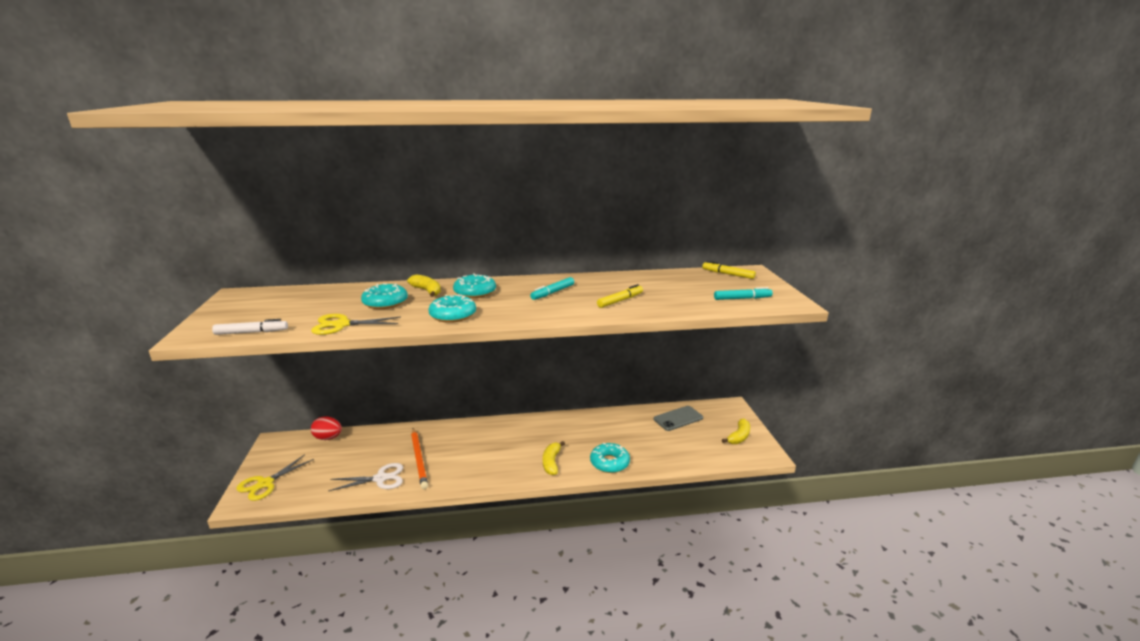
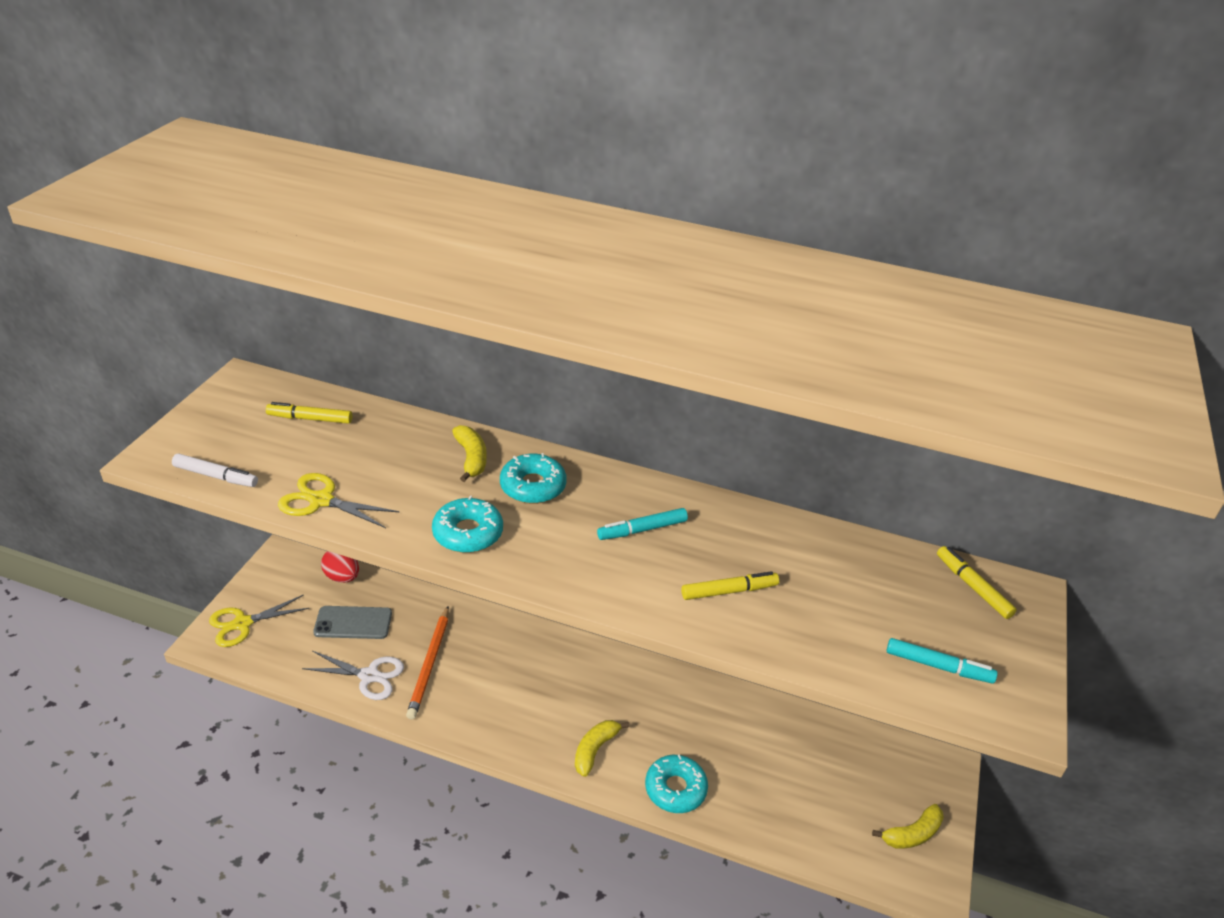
camera: 25 degrees right, 15 degrees up
turquoise donut [361,283,408,309] -> none
grey phone [654,406,703,431] -> grey phone moved to [313,606,392,639]
none -> yellow marker [266,402,352,424]

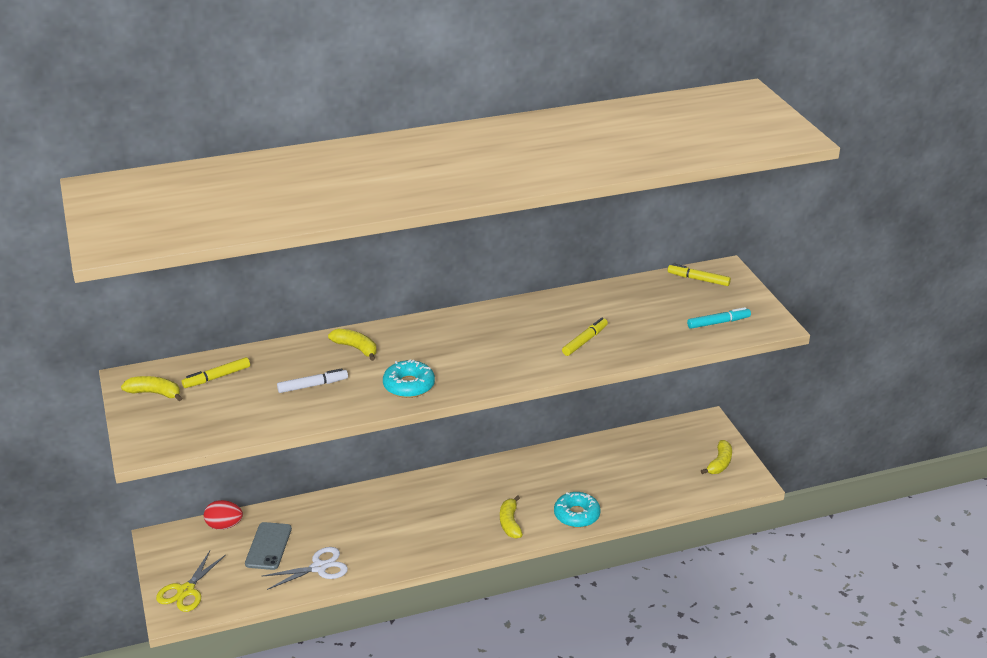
camera: 35 degrees left, 5 degrees down
white marker [172,454,258,487] -> white marker moved to [277,368,348,393]
yellow scissors [278,473,399,528] -> none
grey phone [313,606,392,639] -> grey phone turned 45 degrees counterclockwise [245,522,292,570]
orange pencil [406,606,449,719] -> none
turquoise donut [500,453,566,504] -> none
turquoise marker [597,508,688,540] -> none
none -> yellow banana [121,376,182,401]

